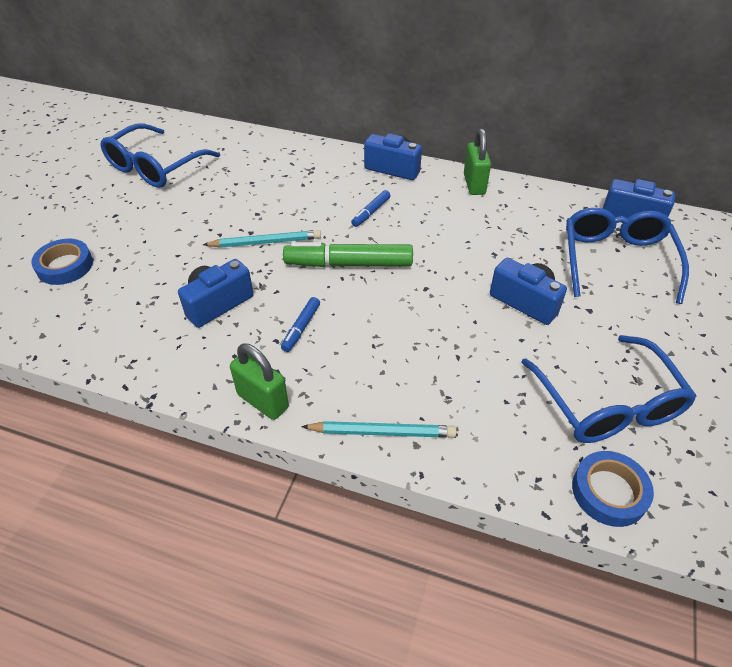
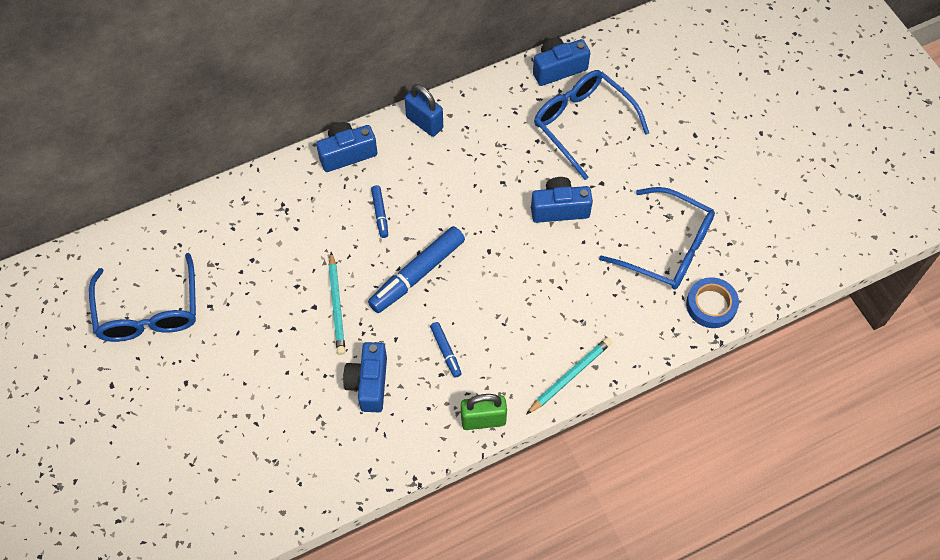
camera: 45 degrees left, 15 degrees up
blue tape [31,239,93,285] -> none
turquoise pencil [203,230,321,248] -> turquoise pencil turned 135 degrees clockwise [328,252,346,355]
green marker [283,242,413,267] -> blue marker [368,226,465,313]
green padlock [464,128,491,195] -> blue padlock [405,84,443,137]

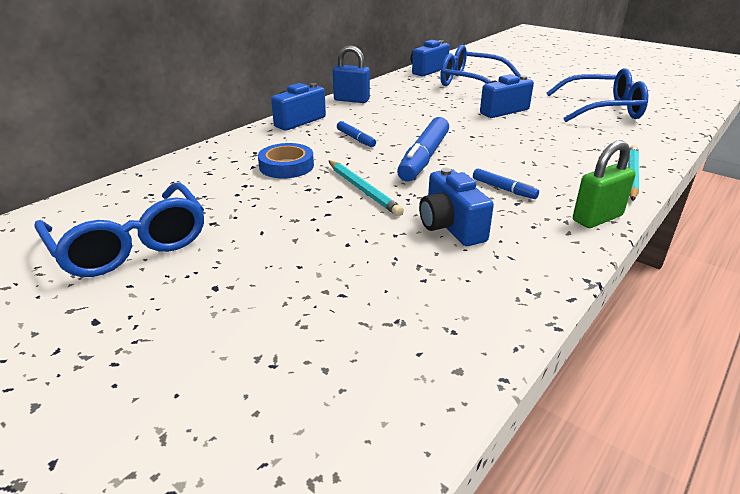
camera: 25 degrees left, 30 degrees down
blue tape [686,277,739,328] -> blue tape moved to [258,143,314,178]

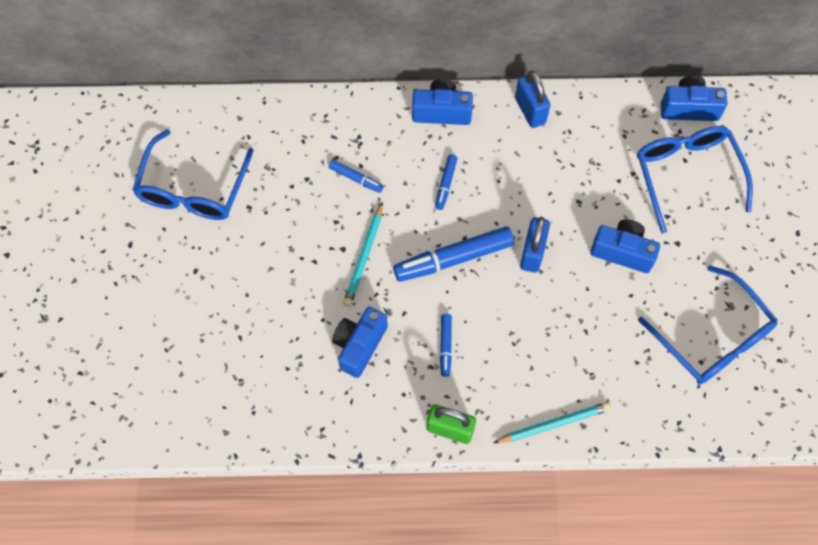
camera: 50 degrees right, 35 degrees up
blue tape [258,143,314,178] -> blue marker [328,159,383,193]
none -> blue padlock [520,217,550,273]

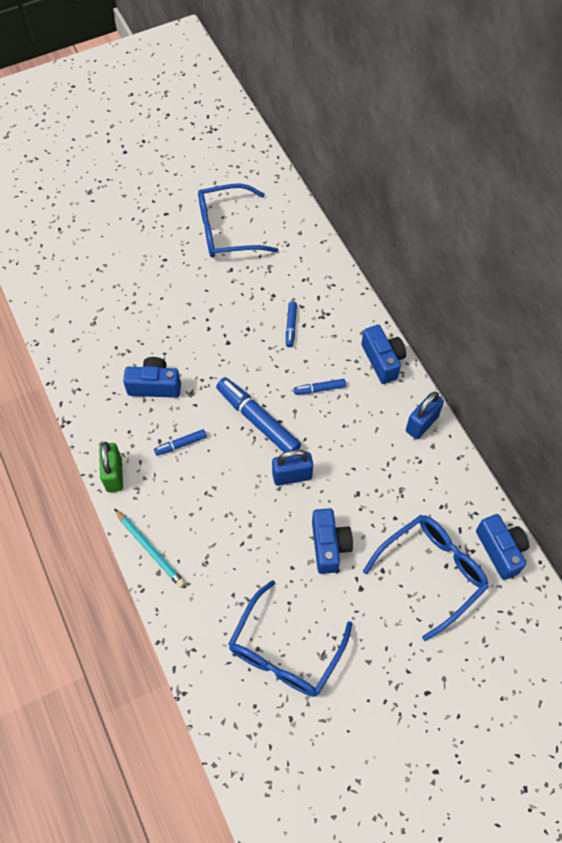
camera: 65 degrees right, 5 degrees down
turquoise pencil [343,202,383,307] -> none

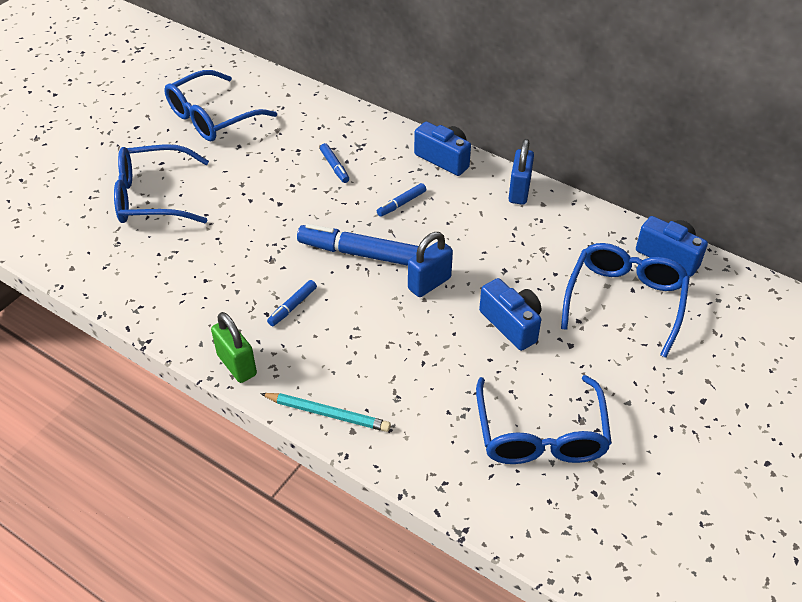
camera: 30 degrees left, 15 degrees down
blue camera [123,357,181,398] -> none
none -> blue glasses [114,144,209,223]

